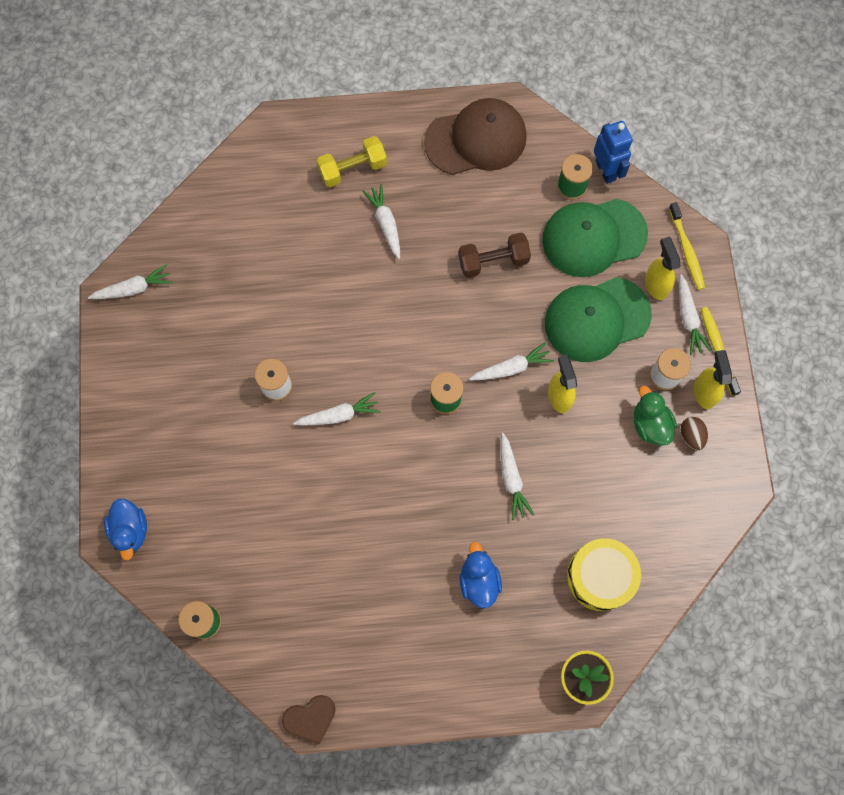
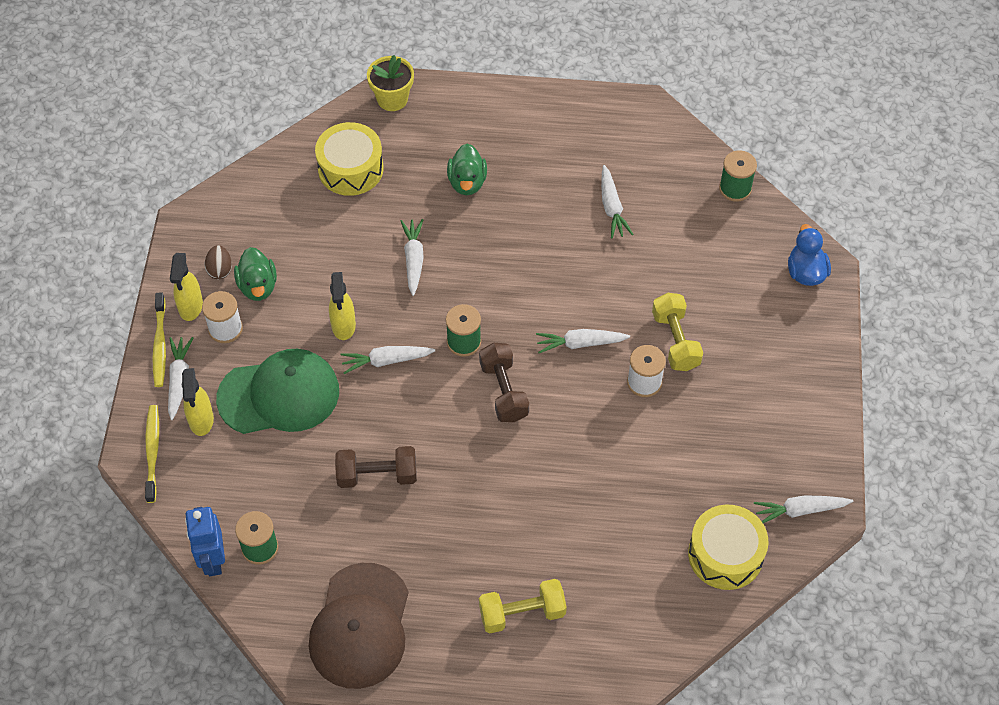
camera: 170 degrees left, 15 degrees down
brown heart [282,695,335,744] -> none
white carrot [362,184,400,259] -> white carrot moved to [601,165,633,238]
brown cap [424,98,527,175] -> brown cap turned 75 degrees counterclockwise [309,563,409,689]
blue duck [459,542,502,608] -> green duck [447,144,487,195]
green cap [542,199,648,277] -> none
none -> brown dumbbell [479,343,529,422]
none -> yellow dumbbell [652,293,703,371]
none -> yellow drum [688,505,768,590]

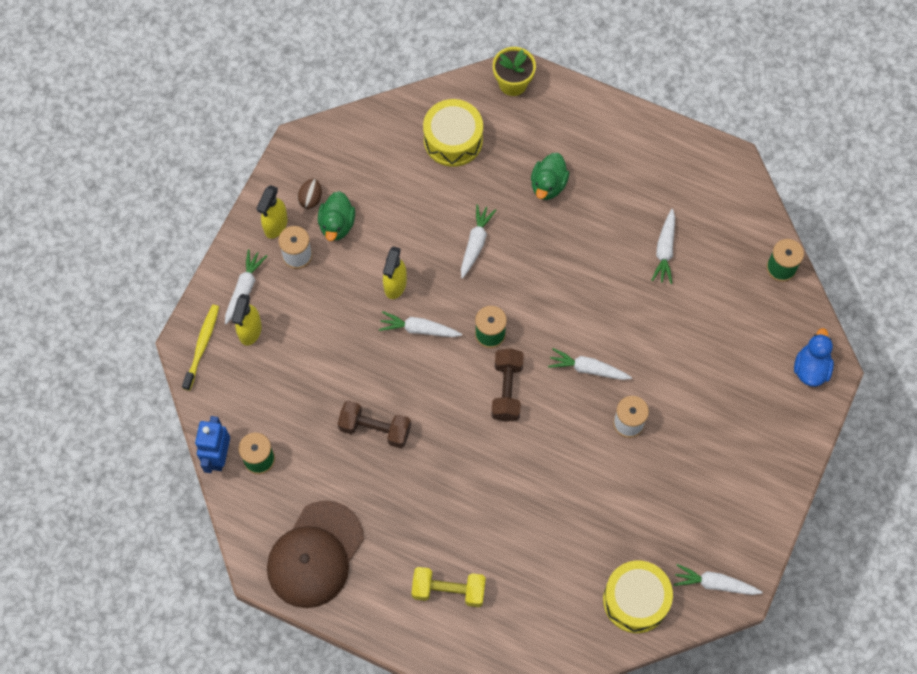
camera: 20 degrees right, 10 degrees up
yellow toothbrush [153,292,166,387] -> none
green cap [216,349,339,434] -> none
yellow dumbbell [652,293,703,371] -> none

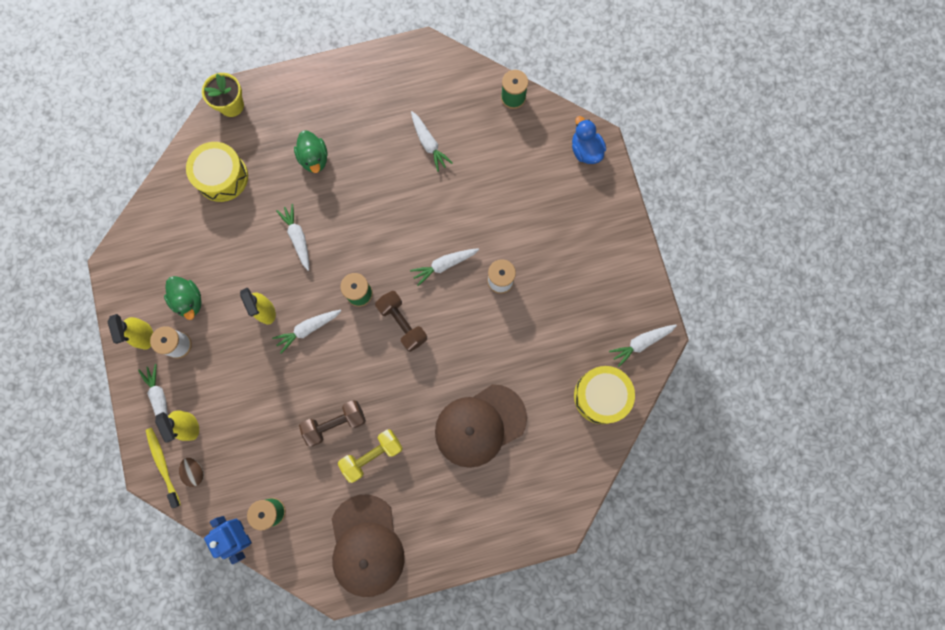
camera: 40 degrees left, 10 degrees up
brown egg [297,179,322,209] -> brown egg moved to [179,458,204,487]
yellow dumbbell [411,567,486,607] -> yellow dumbbell moved to [338,430,403,483]
none -> brown cap [435,384,527,468]

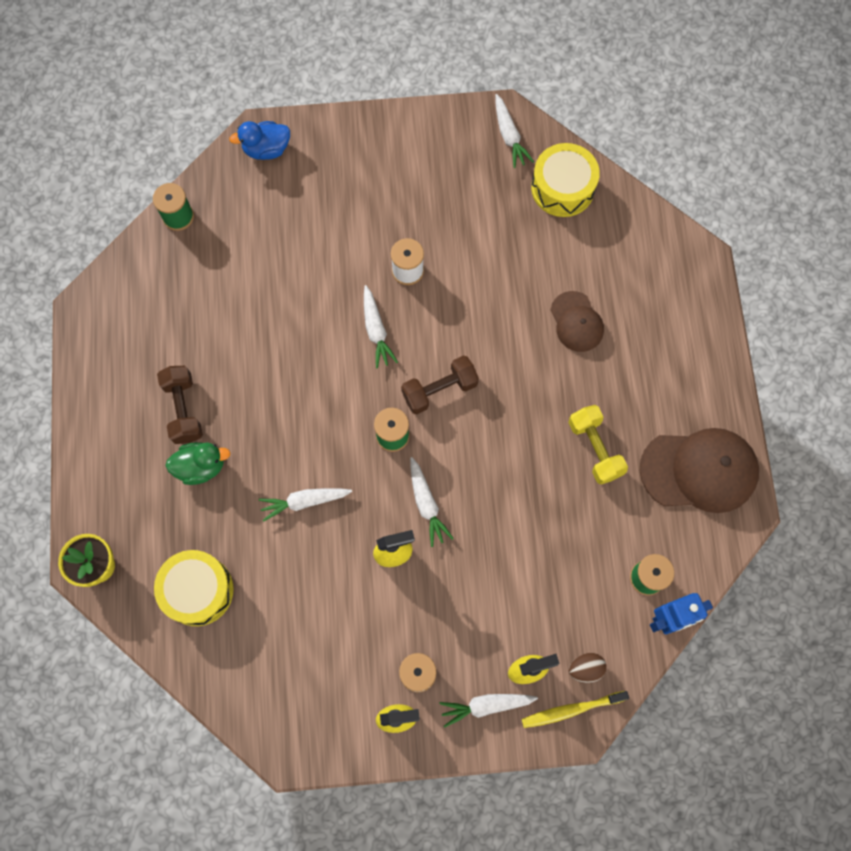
camera: 80 degrees left, 5 degrees down
green duck [164,276,202,320] -> none
brown dumbbell [299,400,366,446] -> brown dumbbell moved to [157,366,203,444]
white carrot [411,111,453,172] -> none
brown cap [435,384,527,468] -> brown cap [551,291,604,352], size x0.57

